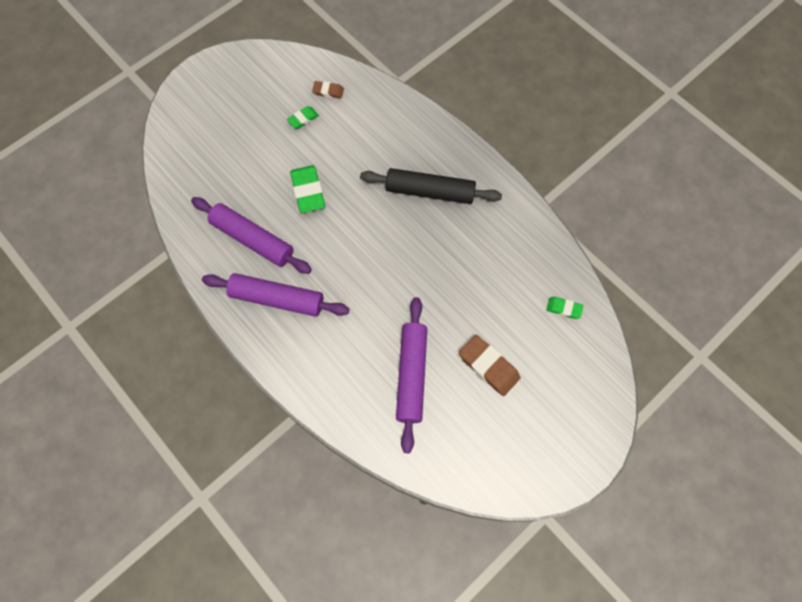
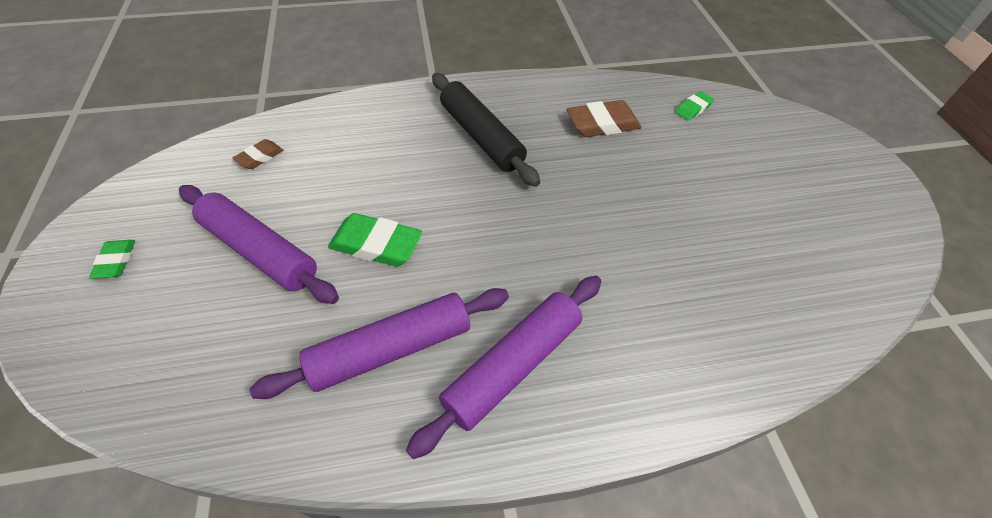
camera: 60 degrees left, 15 degrees down
green eraser [287,106,319,129] -> green eraser moved to [89,240,135,279]
black rolling pin [360,168,502,204] -> black rolling pin turned 75 degrees counterclockwise [432,73,540,187]
purple rolling pin [396,297,427,453] -> purple rolling pin moved to [179,185,339,304]
brown eraser [459,335,520,396] -> brown eraser moved to [567,100,642,137]

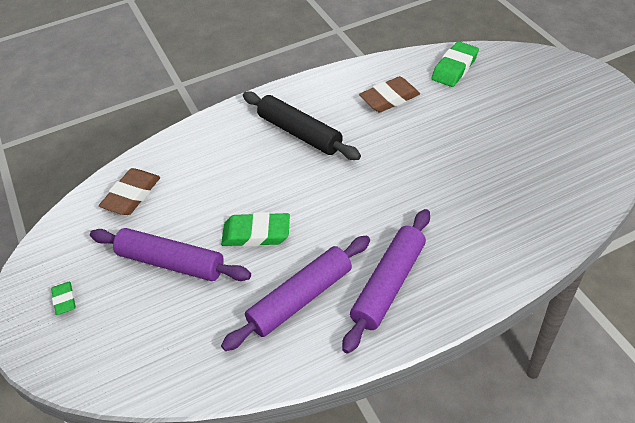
camera: 10 degrees left, 5 degrees down
brown eraser [233,139,283,169] -> brown eraser [99,168,160,215], size x1.78
green eraser [675,91,714,120] -> green eraser [431,41,479,87], size x1.78

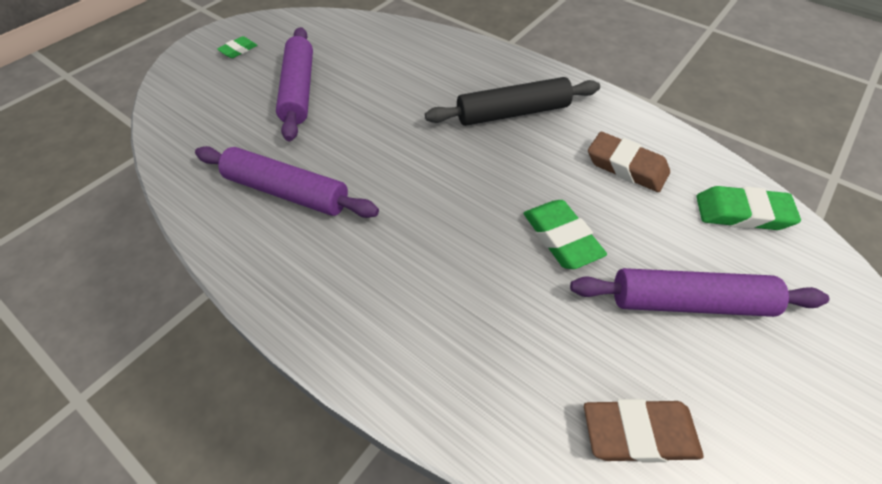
camera: 60 degrees right, 5 degrees up
brown eraser [99,168,160,215] -> brown eraser moved to [584,399,704,463]
green eraser [221,212,290,247] -> green eraser moved to [523,200,607,269]
black rolling pin [243,91,361,160] -> black rolling pin turned 60 degrees clockwise [425,77,600,126]
purple rolling pin [342,209,430,354] -> purple rolling pin moved to [570,268,829,317]

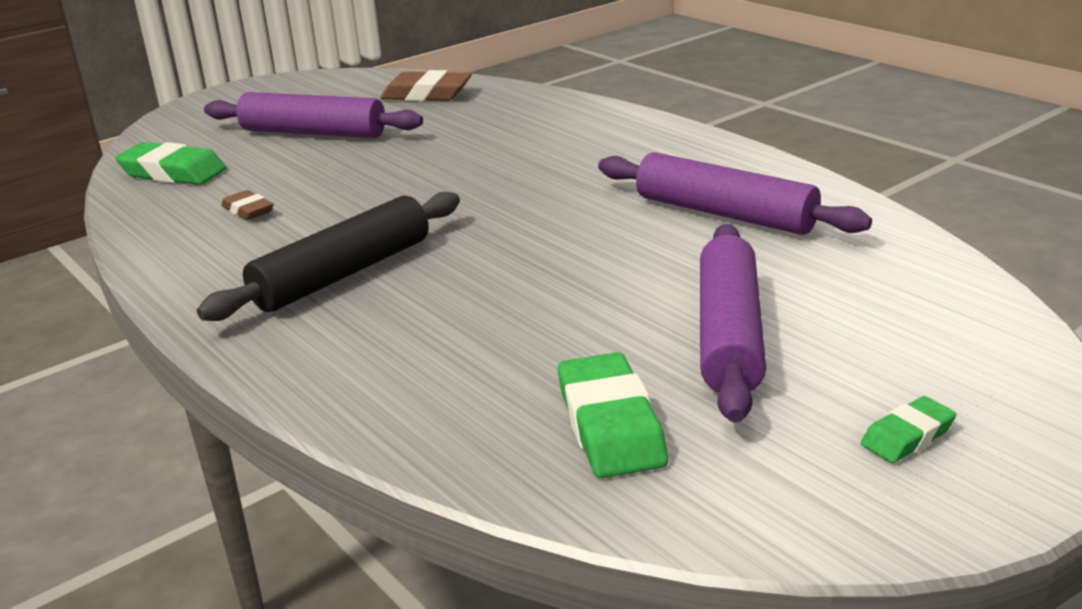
camera: 165 degrees left, 25 degrees down
black rolling pin [425,77,600,126] -> black rolling pin turned 45 degrees counterclockwise [197,192,460,321]
green eraser [523,200,607,269] -> green eraser moved to [558,352,668,478]
brown eraser [588,132,670,192] -> brown eraser [221,190,274,220], size x0.56

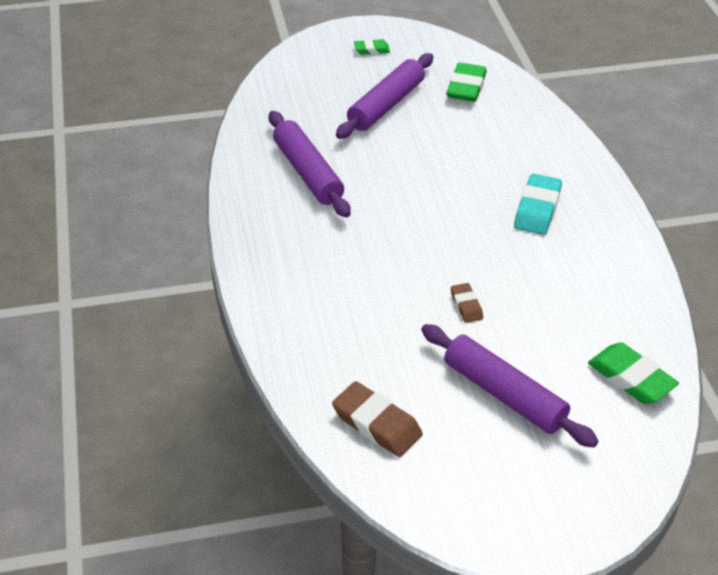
camera: 155 degrees left, 15 degrees up
black rolling pin [197,192,460,321] -> turquoise eraser [514,174,562,235]
brown eraser [221,190,274,220] -> brown eraser moved to [451,283,483,323]

